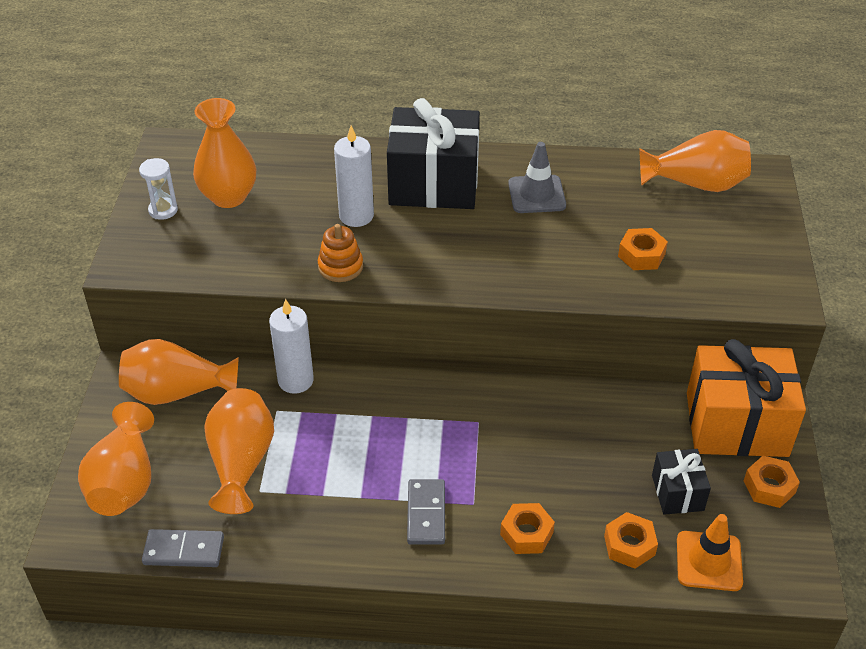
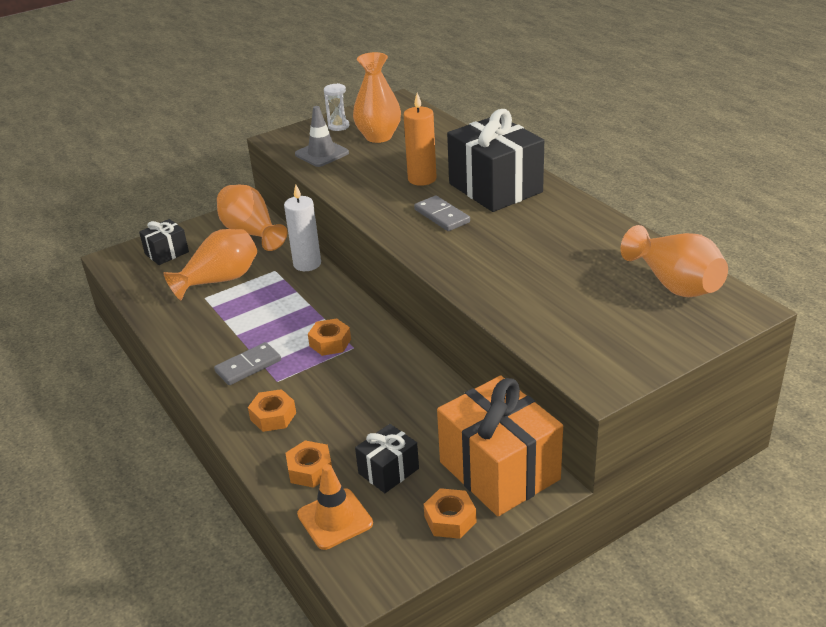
camera: 55 degrees right, 10 degrees down
orange vase [78,402,154,516] -> black gift [139,219,189,265]
grey domino [142,529,224,567] -> grey domino moved to [414,196,470,231]
orange stacking toy [318,224,363,282] -> none
white candle [334,126,374,227] -> orange candle [403,93,436,186]
grey traffic cone [508,142,566,213] -> grey traffic cone moved to [295,106,349,167]
orange nut [618,228,668,270] -> orange nut moved to [308,318,351,356]

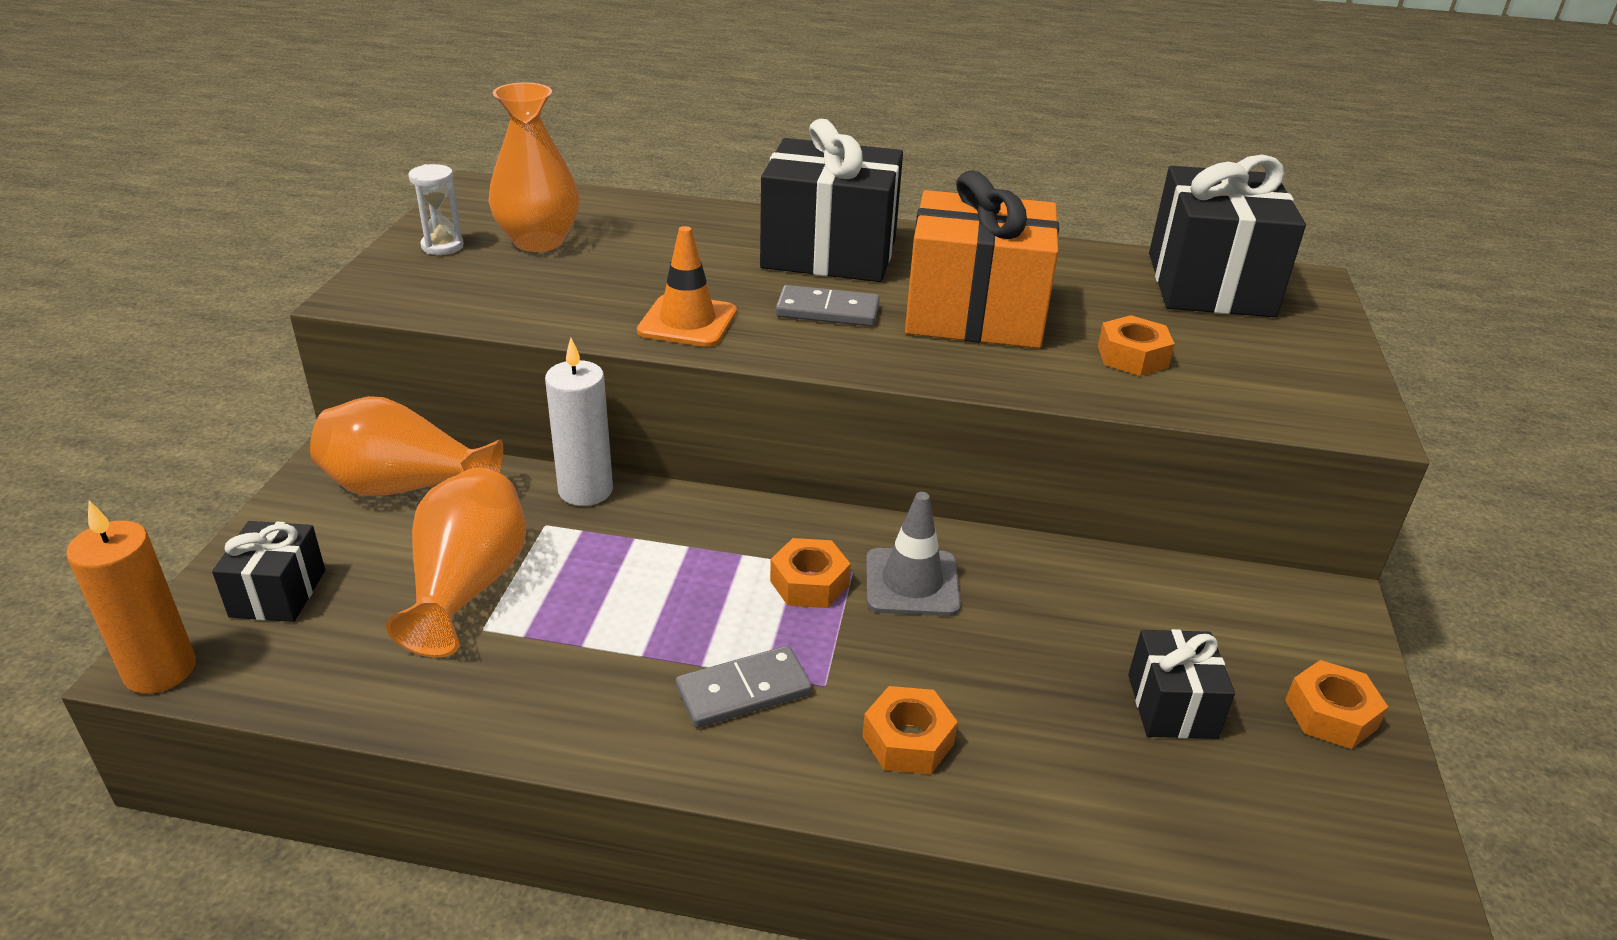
camera: 50 degrees left, 0 degrees up
grey domino [214,342,281,385] -> grey domino turned 60 degrees clockwise [676,646,812,728]
orange nut [286,441,332,488] -> orange nut moved to [1098,315,1175,376]
grey traffic cone [295,106,349,167] -> grey traffic cone moved to [866,492,961,616]
orange traffic cone [297,464,373,550] -> orange traffic cone moved to [637,226,737,347]
orange candle [403,93,436,186] -> orange candle moved to [66,500,196,694]
orange gift [437,376,563,516] -> orange gift moved to [905,170,1059,348]
orange vase [620,225,728,297] -> black gift [1149,155,1306,317]

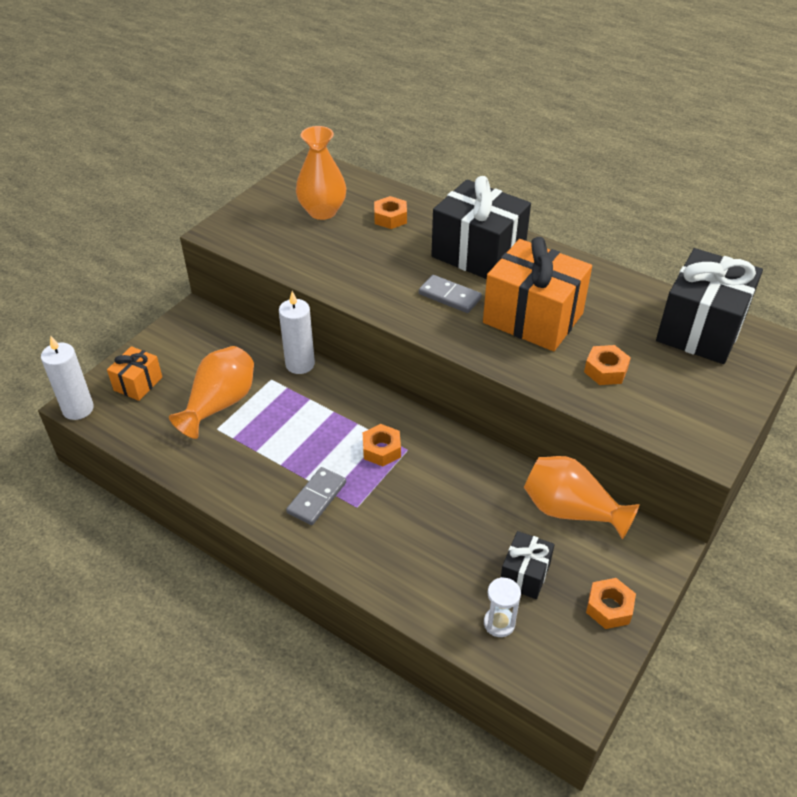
camera: 25 degrees right, 10 degrees up
orange candle [66,500,196,694] -> white candle [41,335,94,420]
black gift [212,521,325,622] -> orange gift [107,346,162,401]
orange vase [310,396,503,496] -> orange vase moved to [524,456,640,539]
white hourglass [408,164,464,255] -> white hourglass moved to [484,577,521,637]
orange traffic cone [637,226,737,347] -> none
grey domino [676,646,812,728] -> grey domino turned 60 degrees counterclockwise [286,467,346,525]
orange nut [862,686,958,774] -> orange nut moved to [374,196,407,229]
grey traffic cone [866,492,961,616] -> none

